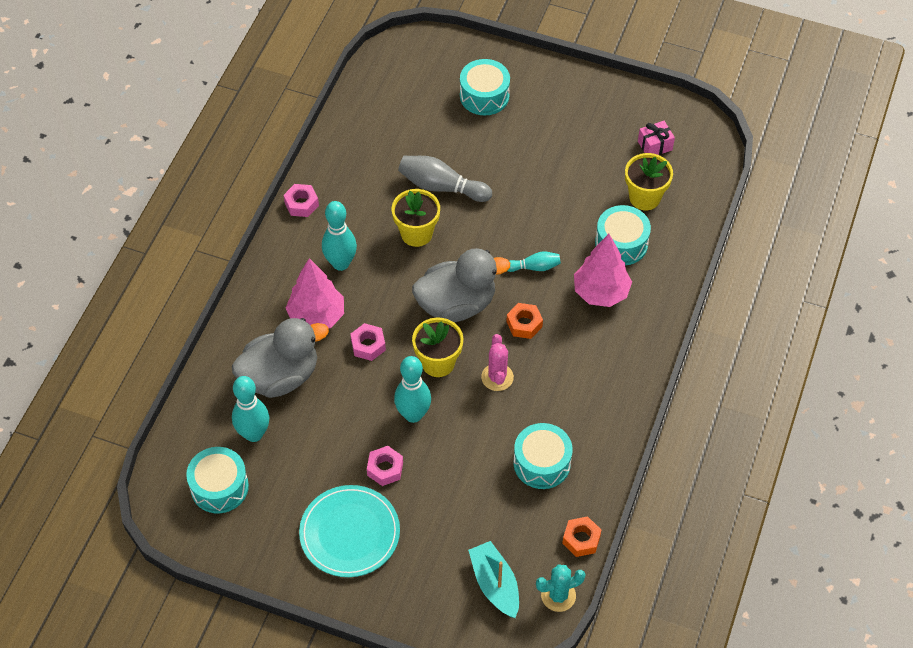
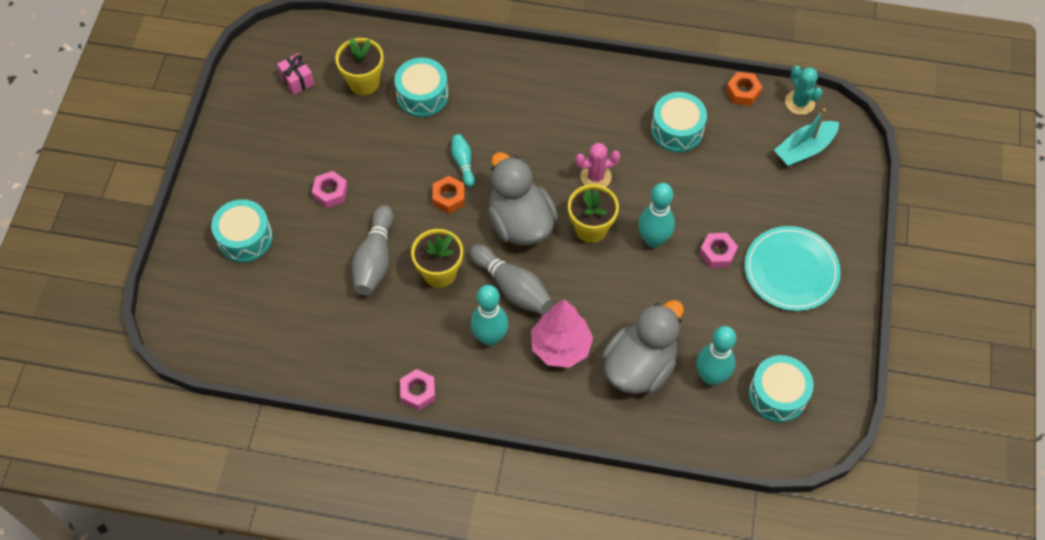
camera: 100 degrees left, 5 degrees up
grey duck [232,318,329,398] -> grey duck turned 75 degrees clockwise [602,300,684,394]
pink nut [350,323,386,361] -> pink nut moved to [312,171,348,208]
orange nut [506,303,543,339] -> orange nut moved to [432,176,465,214]
pink tree [574,234,632,307] -> none
none -> grey bowling pin [469,244,552,314]

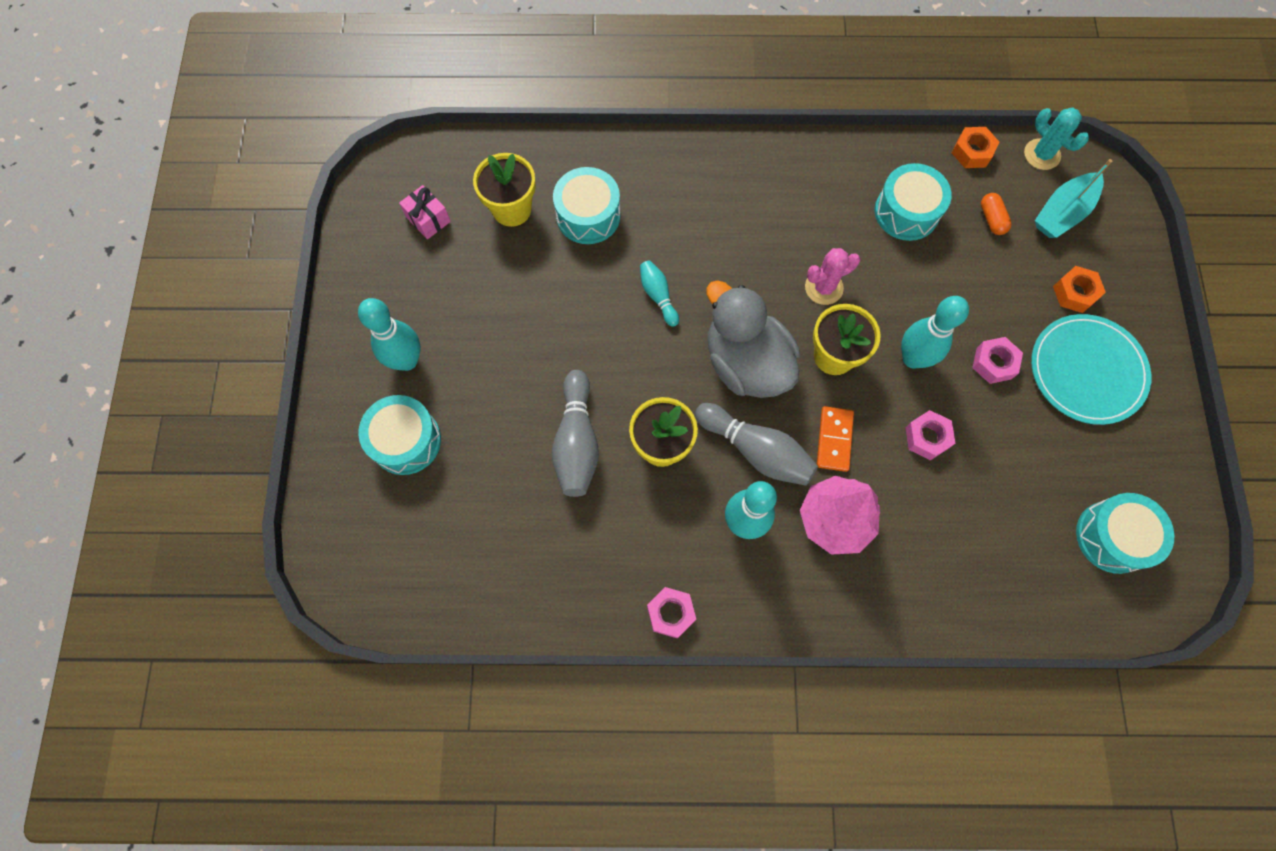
camera: 10 degrees left, 10 degrees up
pink nut [312,171,348,208] -> pink nut moved to [905,410,955,460]
orange nut [432,176,465,214] -> orange nut moved to [1053,266,1106,313]
grey duck [602,300,684,394] -> none
turquoise bowling pin [697,326,736,385] -> turquoise bowling pin moved to [358,298,420,371]
none -> orange domino [817,406,854,472]
none -> orange capsule [981,193,1012,235]

